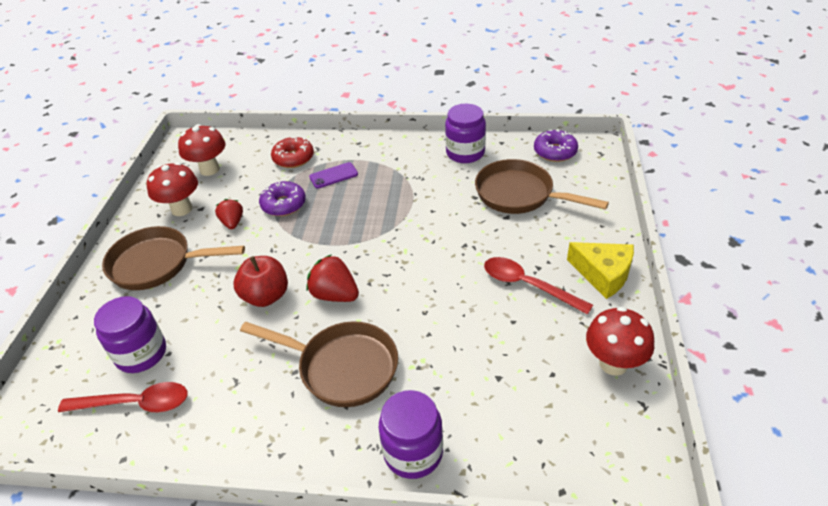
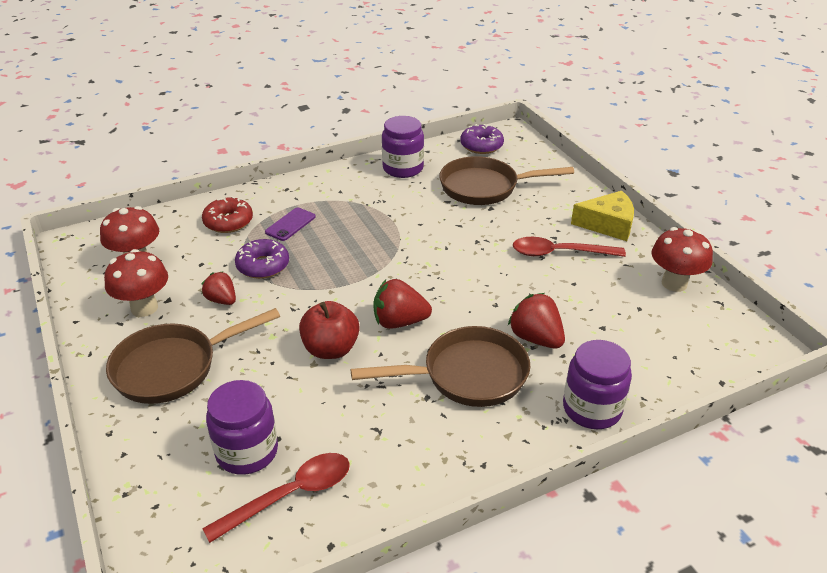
camera: 35 degrees left, 5 degrees down
none -> red strawberry [508,293,565,349]

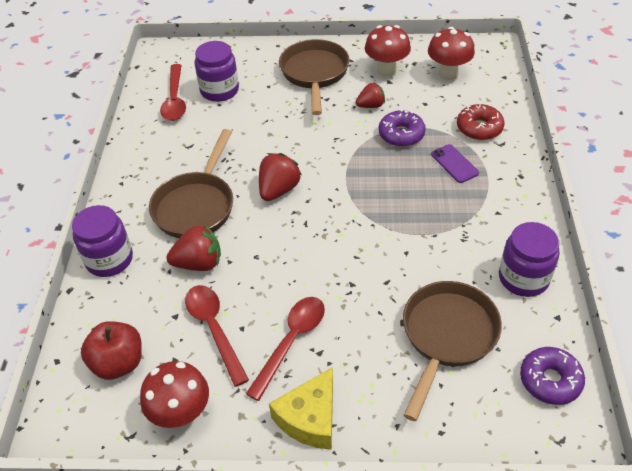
camera: 120 degrees right, 10 degrees up
red apple [299,301,359,359] -> red apple moved to [81,321,142,380]
none -> red spoon [185,285,249,387]

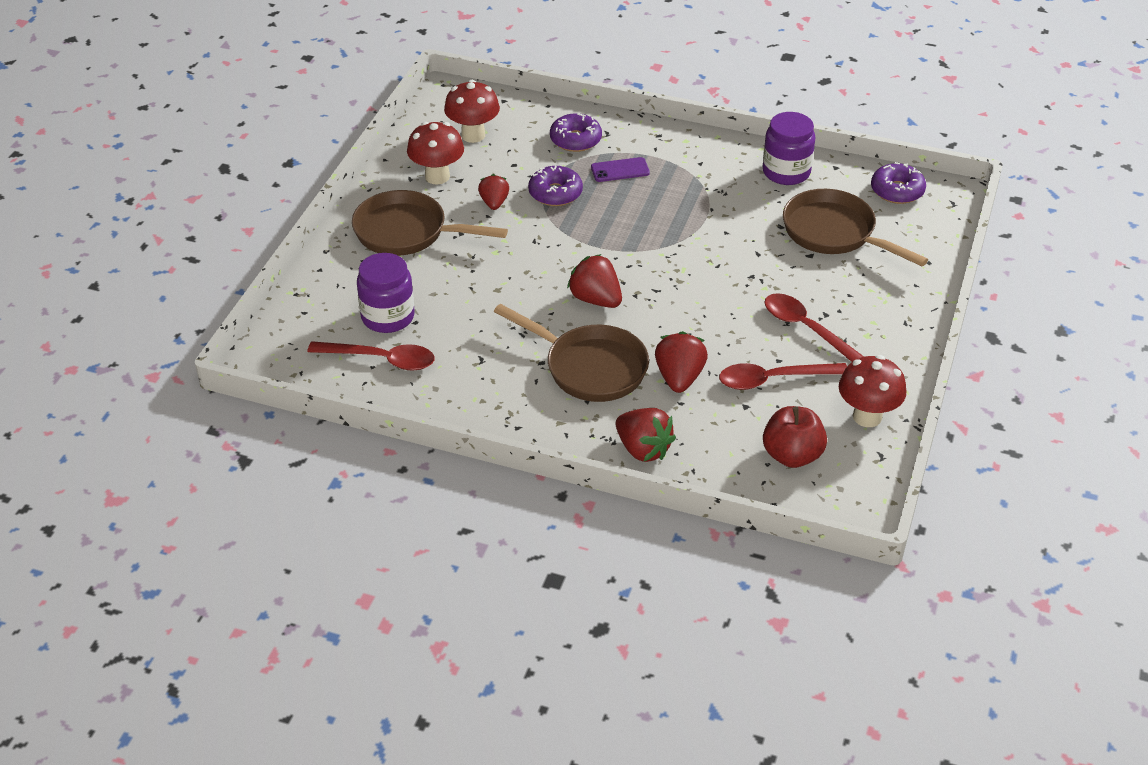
camera: 75 degrees left, 5 degrees down
purple jar [72,205,133,277] -> red strawberry [616,408,676,462]
yellow cheese [269,367,333,450] -> none
red donut [457,104,505,140] -> purple donut [550,113,602,152]

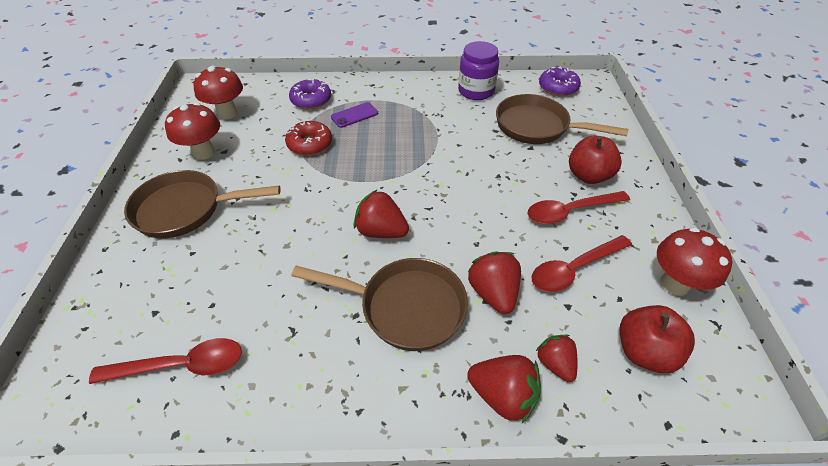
camera: 20 degrees left, 5 degrees up
purple jar [357,253,415,333] -> none
red strawberry [478,174,509,210] -> red strawberry moved to [536,335,578,382]
purple donut [528,166,583,206] -> red donut [285,121,332,156]
red spoon [764,293,864,362] -> red spoon turned 45 degrees counterclockwise [527,191,630,224]
none -> red apple [569,135,622,184]

